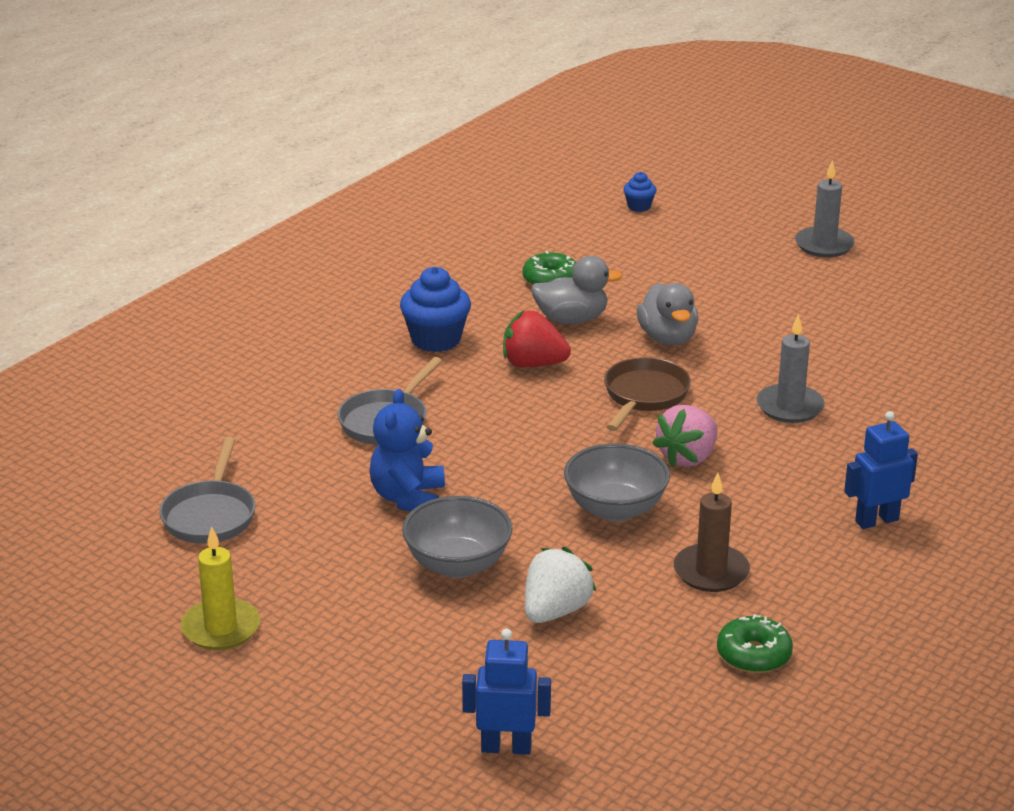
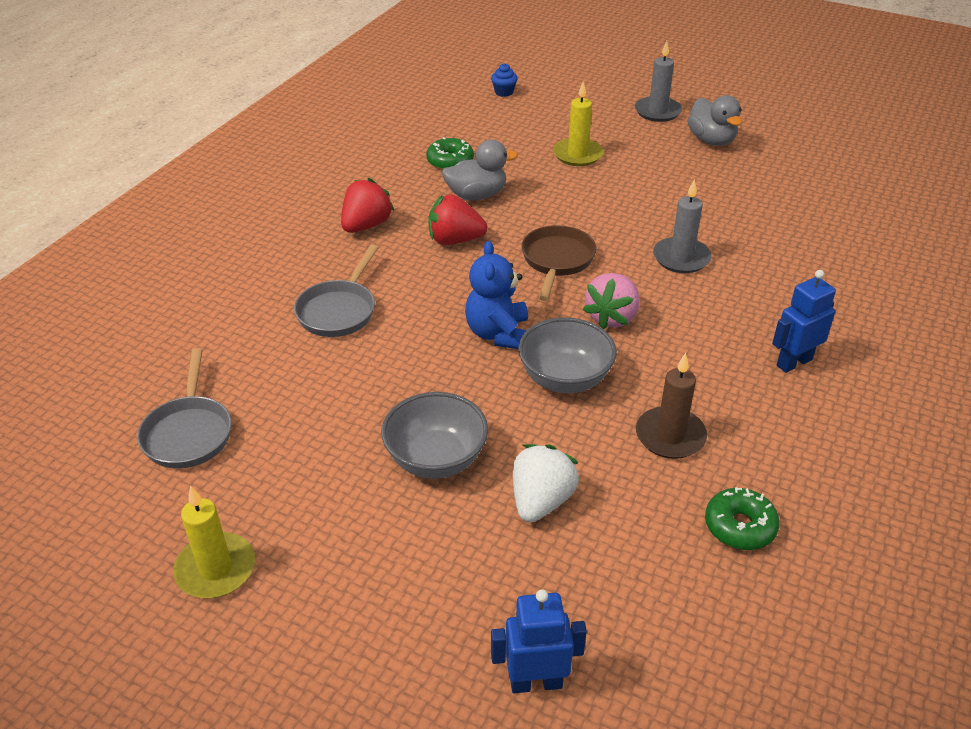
camera: 10 degrees left, 10 degrees up
blue teddy bear [369,389,445,512] -> blue teddy bear moved to [465,241,528,349]
blue cupcake [400,267,471,352] -> red strawberry [341,178,394,233]
grey duck [637,283,698,345] -> grey duck moved to [687,95,742,146]
none -> yellow candle [553,82,604,166]

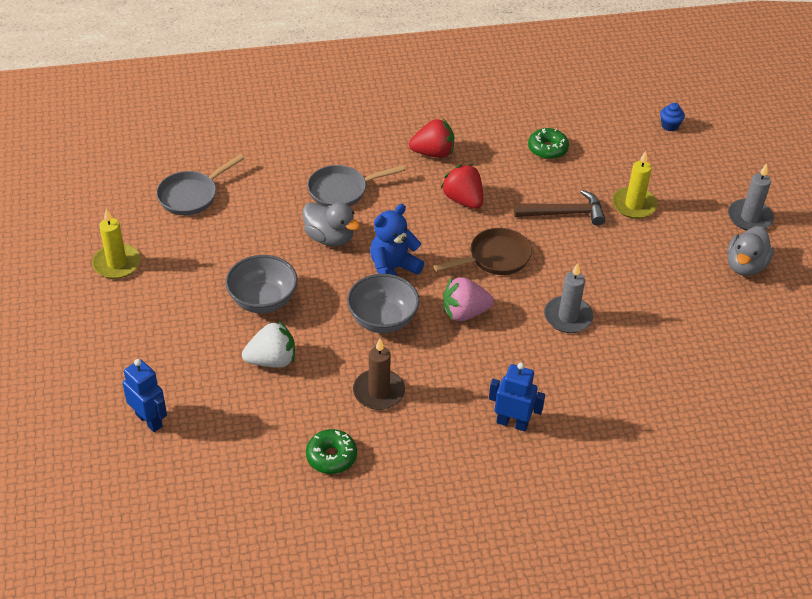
camera: 50 degrees right, 5 degrees up
grey duck [442,140,518,201] -> grey duck moved to [302,202,360,246]
none -> brown hammer [514,190,605,226]

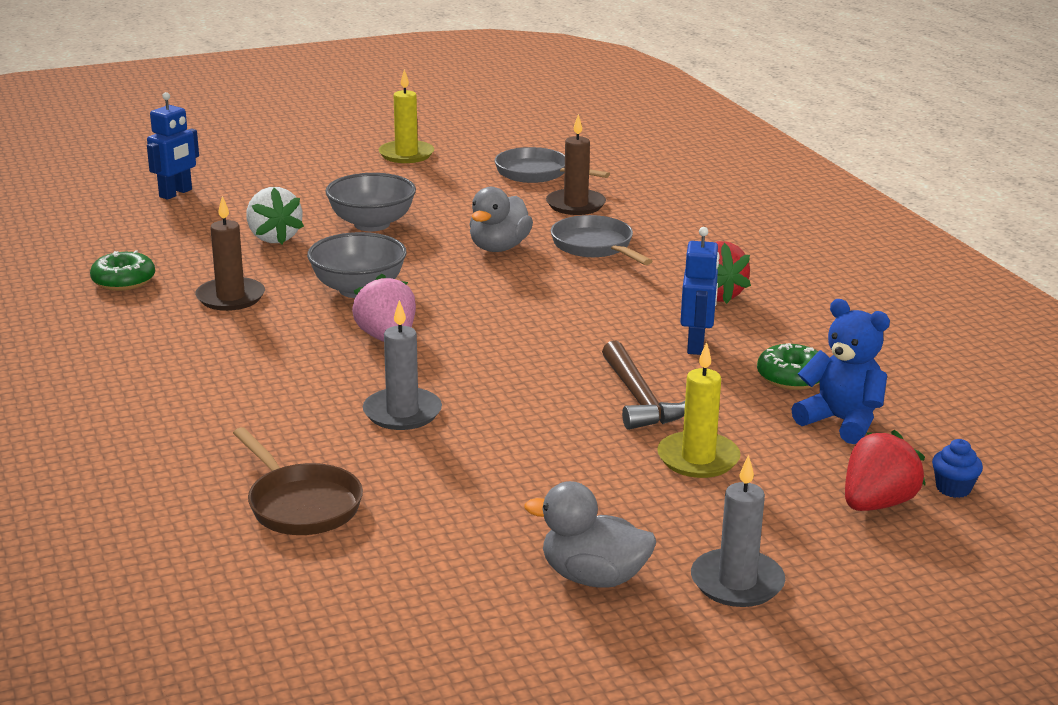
camera: 80 degrees right, 20 degrees down
blue teddy bear [370,204,424,276] -> blue teddy bear moved to [791,299,890,444]
brown pan [433,228,532,275] -> brown pan moved to [233,427,363,535]
red strawberry [441,164,483,209] -> red strawberry moved to [845,430,926,511]
blue robot [489,363,545,432] -> blue robot moved to [680,227,720,355]
none -> brown candle [546,114,606,215]

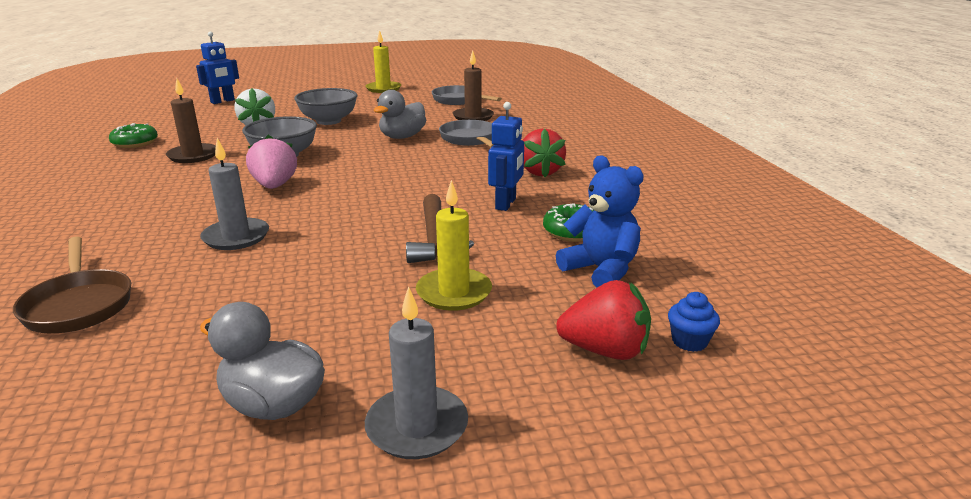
camera: 10 degrees right, 0 degrees up
red strawberry [845,430,926,511] -> red strawberry turned 45 degrees clockwise [556,280,651,360]

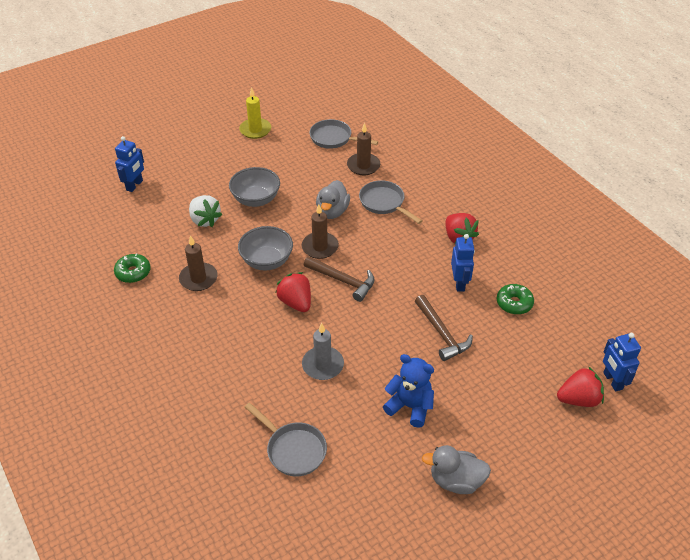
camera: 20 degrees left, 20 degrees up
brown pan [13,236,131,333] -> grey pan [245,403,327,477]
pink strawberry [246,135,297,189] -> red strawberry [275,272,311,312]
grey candle [365,286,468,459] -> none
yellow candle [416,180,492,311] -> none
blue teddy bear [556,156,644,287] -> blue teddy bear moved to [383,354,434,428]
blue cupcake [668,292,720,352] -> blue robot [603,333,641,391]
none -> brown candle [302,204,339,259]
none -> brown hammer [304,256,375,302]

